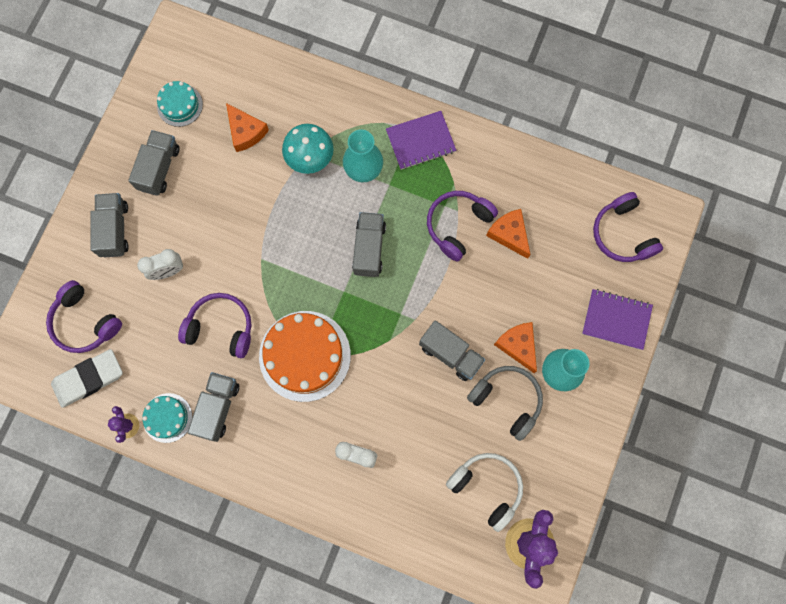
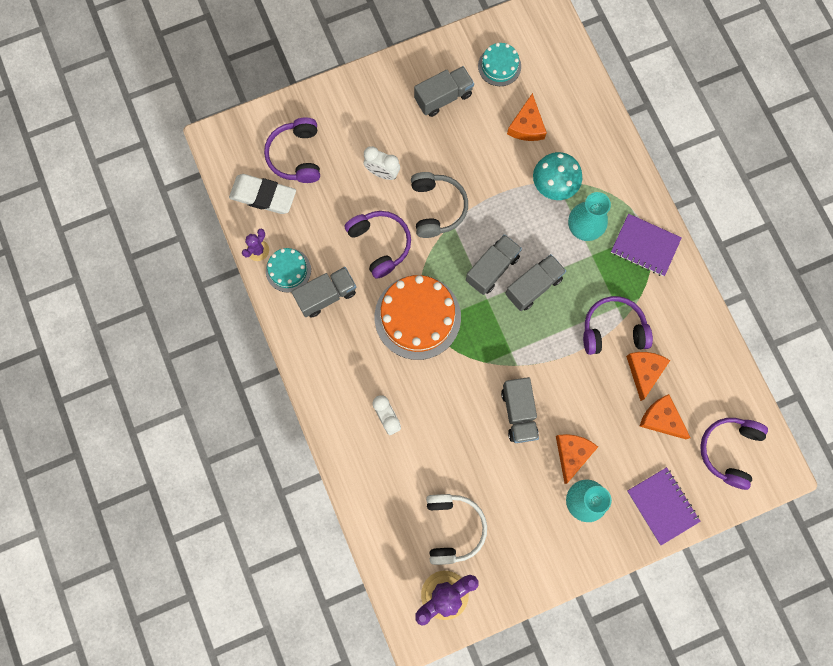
camera: 45 degrees right, 0 degrees up
grey truck [90,193,129,257] -> grey truck moved to [466,234,522,295]
grey headphones [467,366,543,441] -> grey headphones moved to [411,172,468,238]
none -> orange cheese [639,394,691,439]

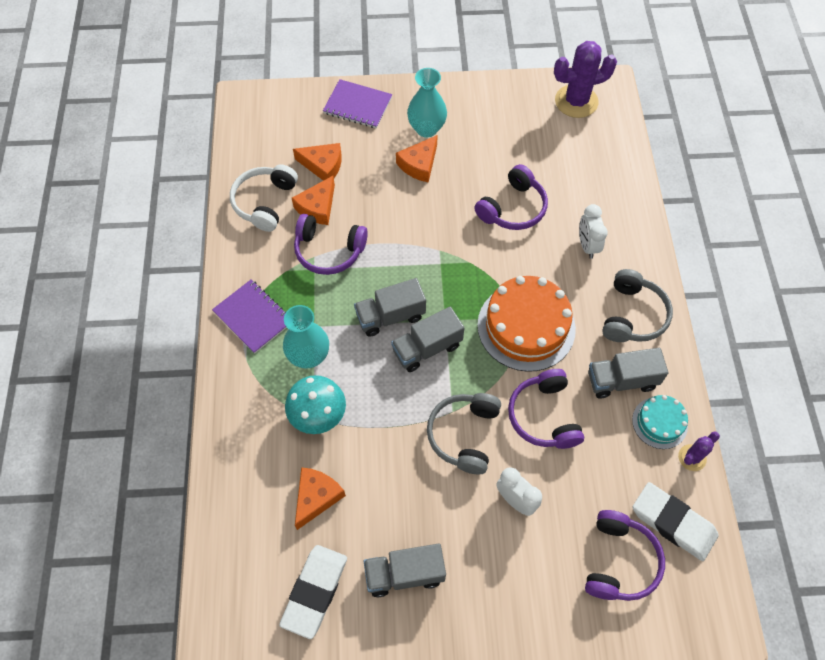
camera: 160 degrees left, 15 degrees down
white headphones [426,494,487,565] -> white headphones moved to [230,165,298,232]
turquoise cake [478,43,521,86] -> white eraser [279,545,347,639]
grey truck [501,377,539,443] -> none
purple notebook [627,467,701,545] -> purple notebook turned 60 degrees counterclockwise [323,79,393,129]
orange cheese [639,394,691,439] -> orange cheese turned 45 degrees counterclockwise [293,143,342,181]
purple headphones [700,418,768,490] -> purple headphones moved to [474,164,548,230]
none -> grey headphones [602,269,673,342]

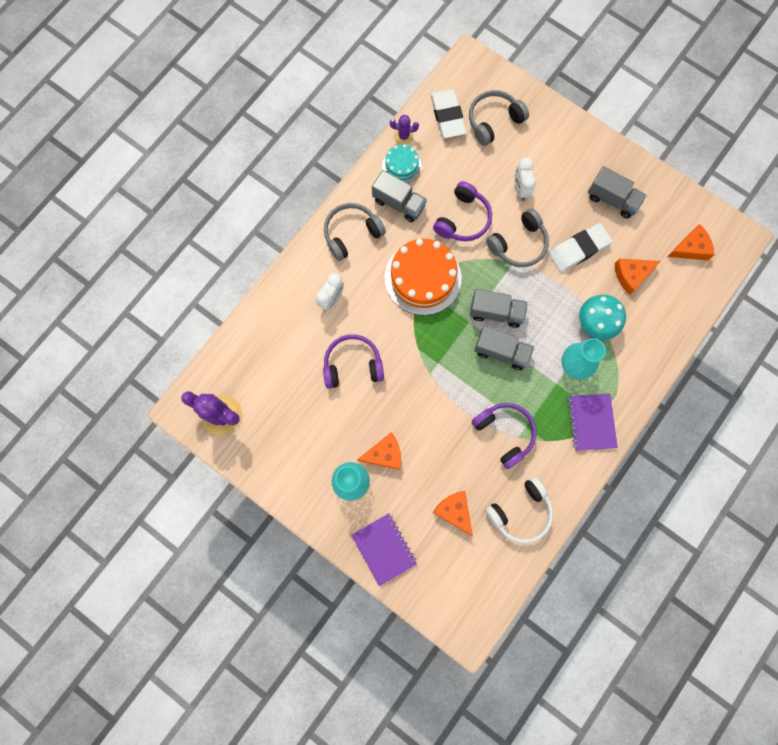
camera: 140 degrees left, 15 degrees up
white eraser [279,545,347,639] -> white eraser moved to [549,223,613,272]
orange cheese [292,176,335,225] -> orange cheese moved to [667,224,714,260]
purple headphones [585,510,665,601] -> grey headphones [469,90,529,146]

